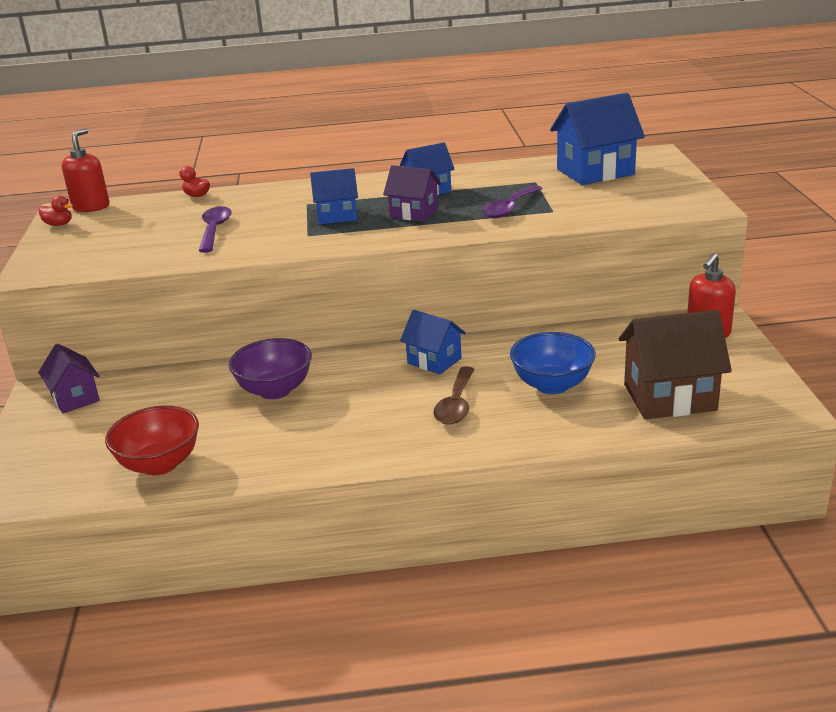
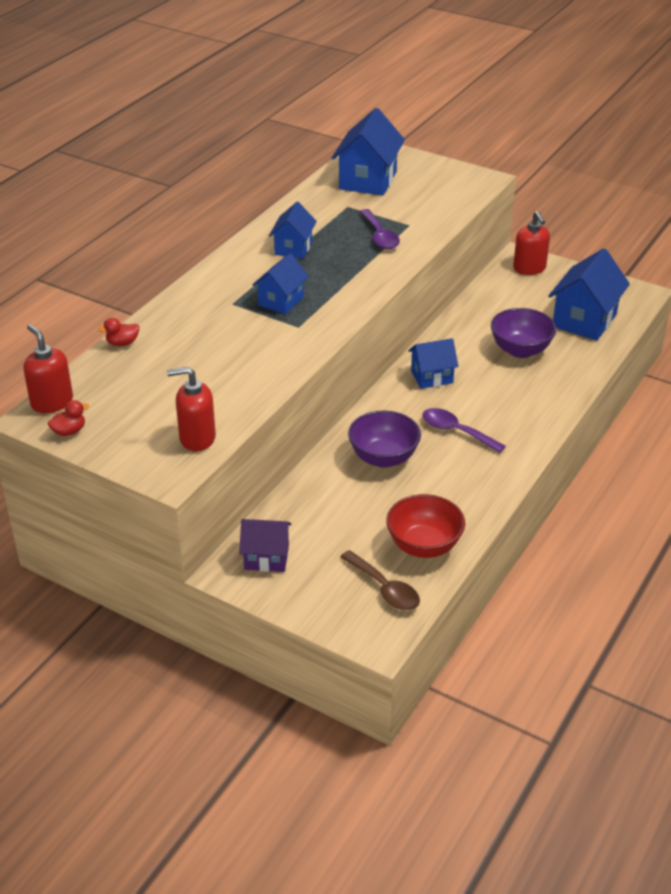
camera: 55 degrees left, 10 degrees up
purple spoon [199,206,232,253] -> purple spoon moved to [422,408,506,453]
purple house [383,165,441,222] -> none
brown spoon [433,366,475,425] -> brown spoon moved to [340,550,420,610]
blue bowl [510,332,596,394] -> purple bowl [491,308,557,358]
brown house [619,310,732,419] -> blue house [548,248,630,341]
none -> red soap dispenser [167,367,216,451]

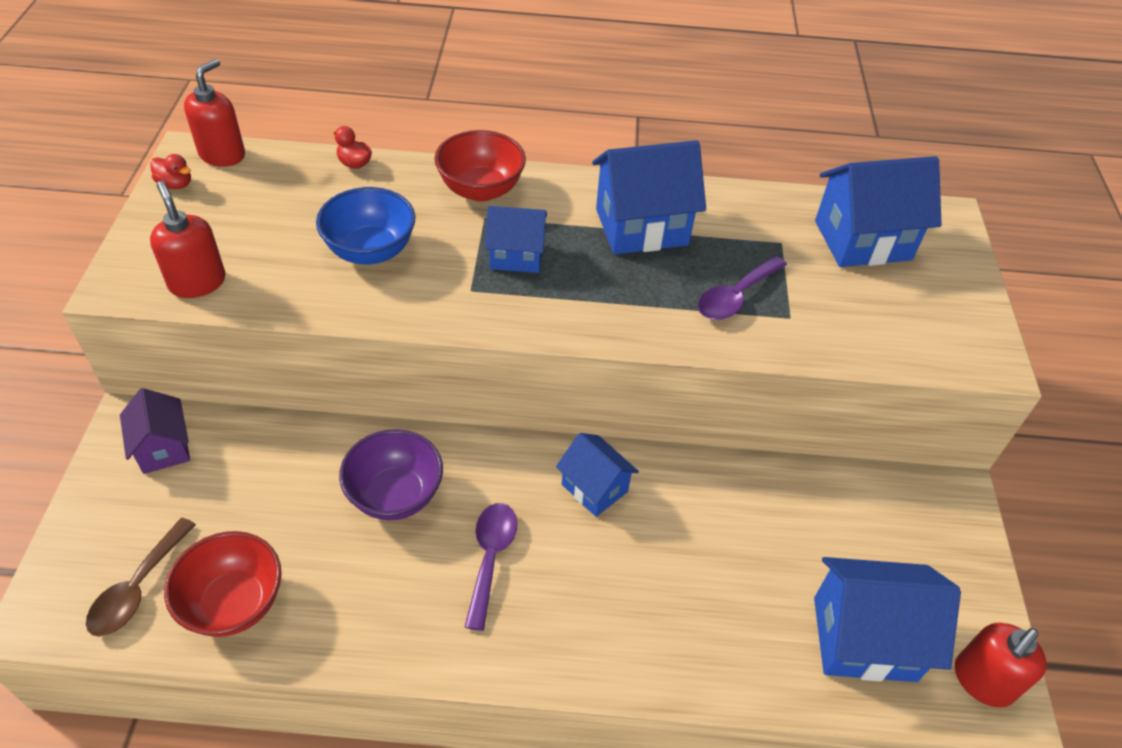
camera: 60 degrees right, 10 degrees up
blue house [269,202,317,259] -> blue house [592,140,706,255], size x1.66
purple bowl [491,308,557,358] -> none
red soap dispenser [513,211,550,275] -> red soap dispenser moved to [955,623,1047,707]
none -> blue bowl [316,187,415,265]
none -> red bowl [434,130,526,202]

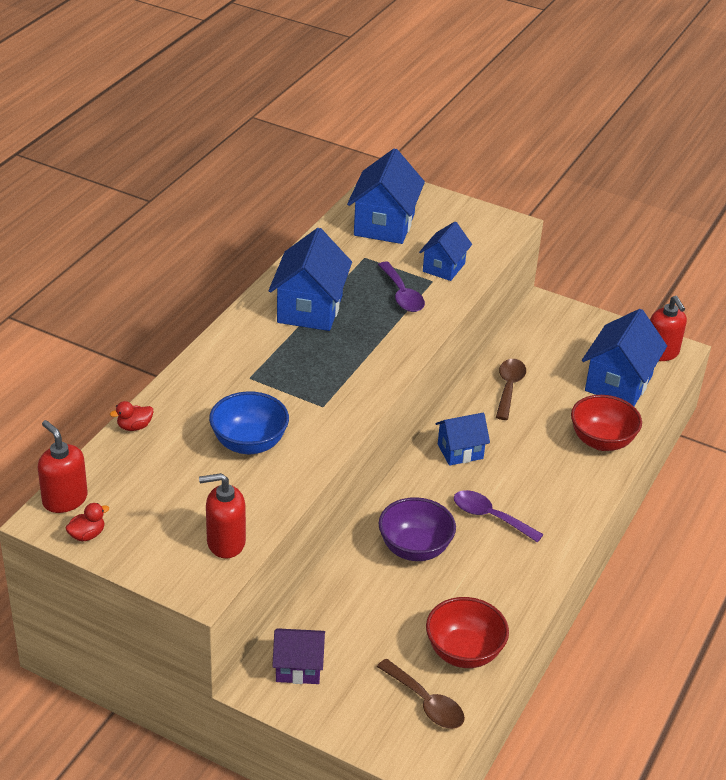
camera: 65 degrees left, 10 degrees down
red bowl [434,130,526,202] -> red bowl moved to [571,395,642,451]
blue house [485,206,547,273] -> blue house moved to [419,222,472,281]
none -> brown spoon [496,359,526,420]

